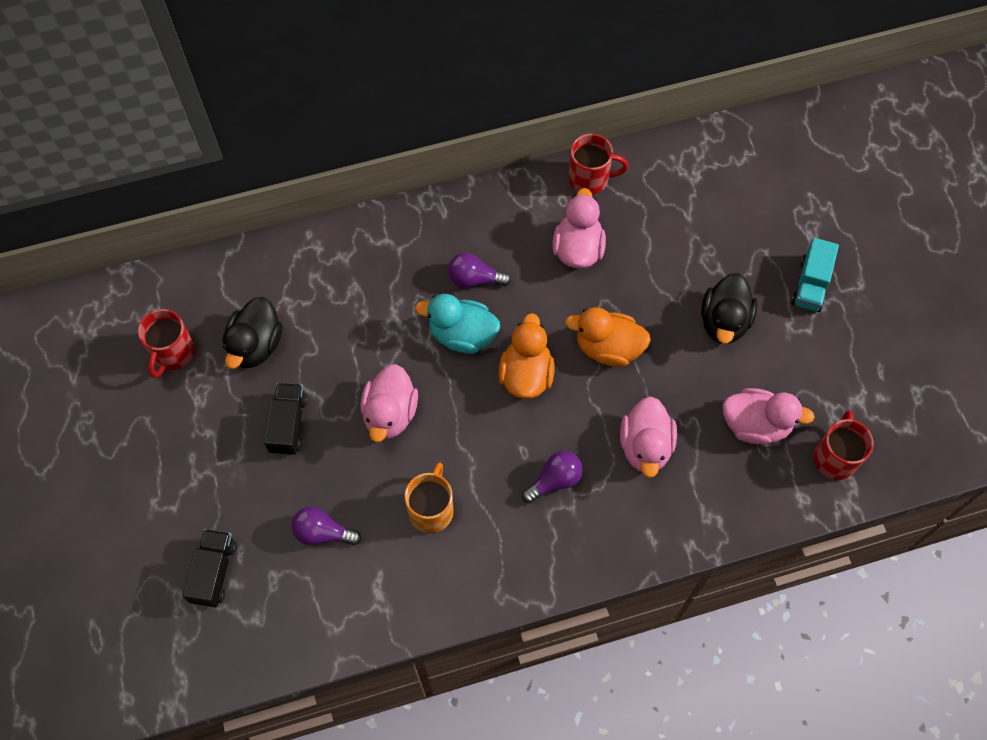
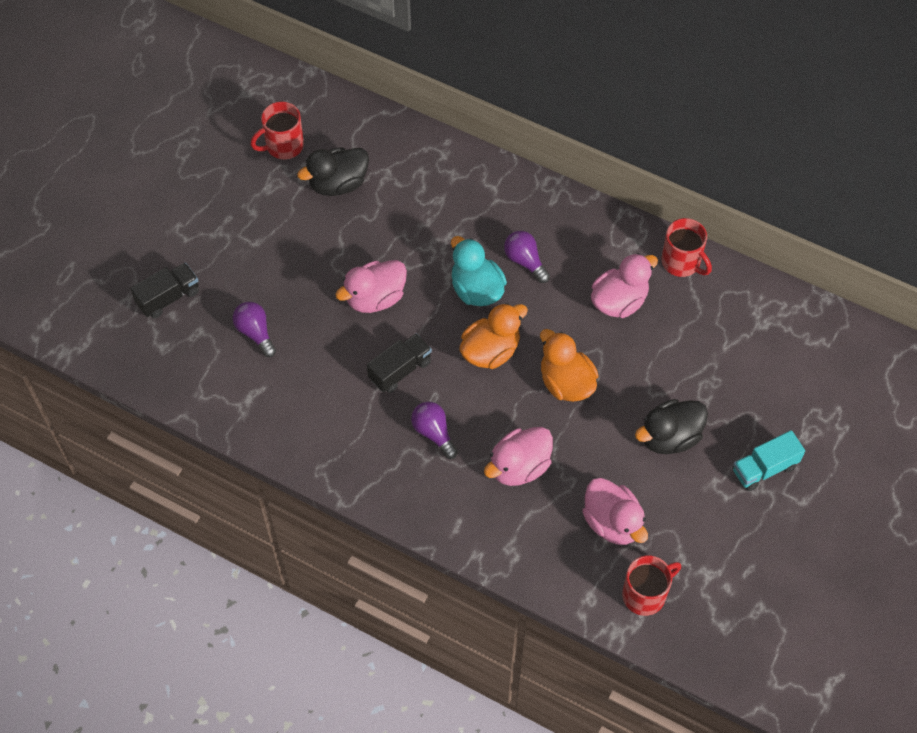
camera: 45 degrees right, 5 degrees down
black truck [264,383,308,455] -> black truck moved to [367,333,432,393]
orange mug [404,462,454,533] -> none
purple light bulb [522,451,583,503] -> purple light bulb turned 135 degrees counterclockwise [411,402,458,459]

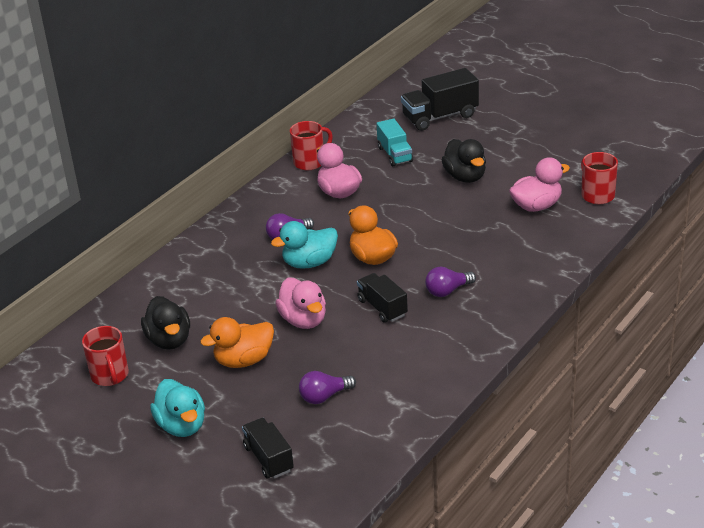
camera: 80 degrees left, 25 degrees down
pink duck [484,427,553,486] -> none
orange duck [540,329,599,402] -> orange duck moved to [200,317,274,368]
turquoise truck [733,430,805,491] -> turquoise truck moved to [376,118,413,166]
none -> turquoise duck [150,379,205,437]
none -> black truck [401,68,479,131]

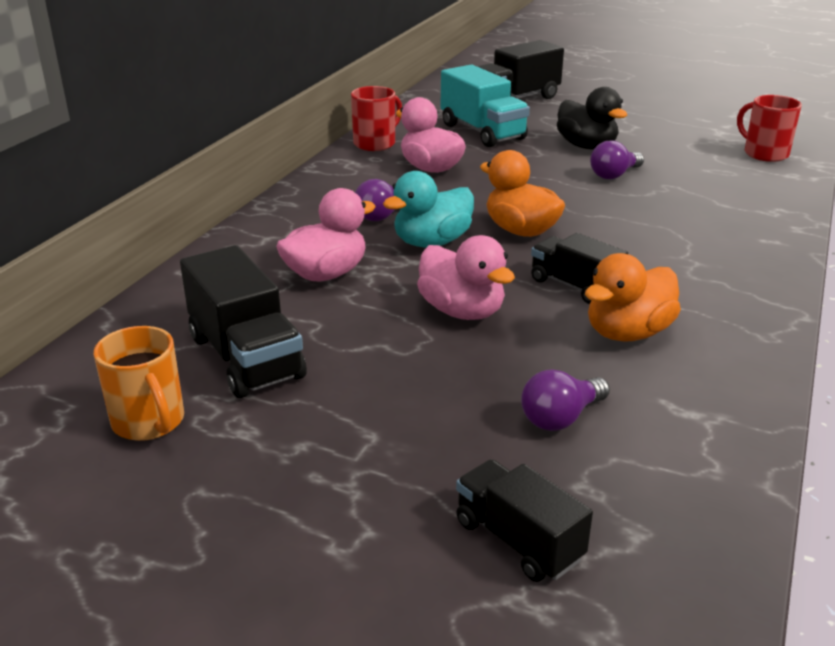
camera: 15 degrees left, 5 degrees down
red mug [82,326,129,386] -> orange mug [94,326,184,441]
black duck [141,296,190,350] -> black truck [180,245,307,398]
turquoise duck [150,379,205,437] -> none
orange duck [200,317,274,368] -> orange duck moved to [585,253,681,341]
turquoise truck [376,118,413,166] -> turquoise truck [441,64,530,147], size x1.54
purple light bulb [425,267,476,297] -> purple light bulb moved to [590,140,644,179]
pink duck [509,157,570,212] -> pink duck moved to [276,188,376,281]

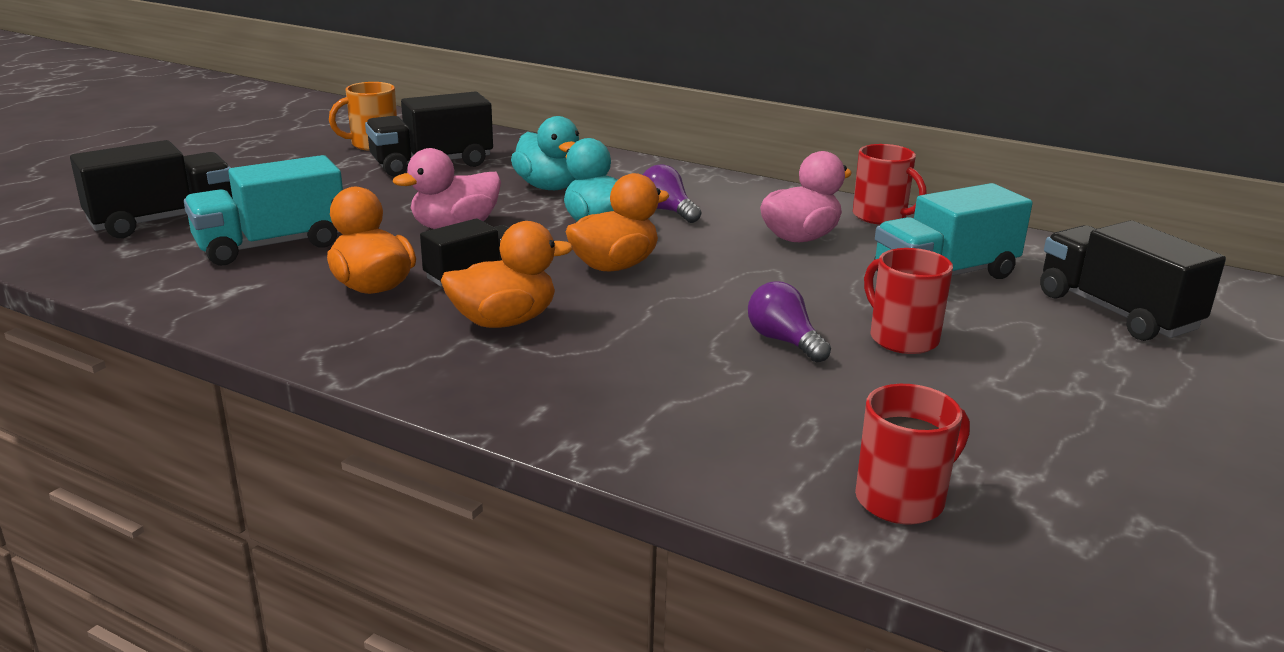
camera: 95 degrees right, 5 degrees down
pink duck [276,188,376,281] -> turquoise duck [511,116,579,190]
black truck [456,459,593,582] -> black truck [70,140,233,238], size x1.54
purple light bulb [521,369,610,431] -> turquoise truck [184,155,343,265]
black duck [557,87,627,150] -> red mug [864,248,953,354]
none -> orange duck [441,221,573,328]

